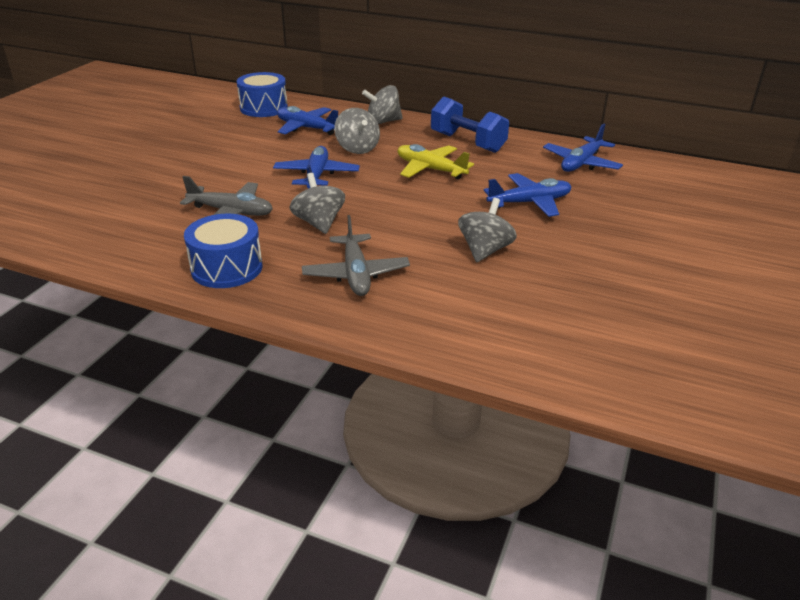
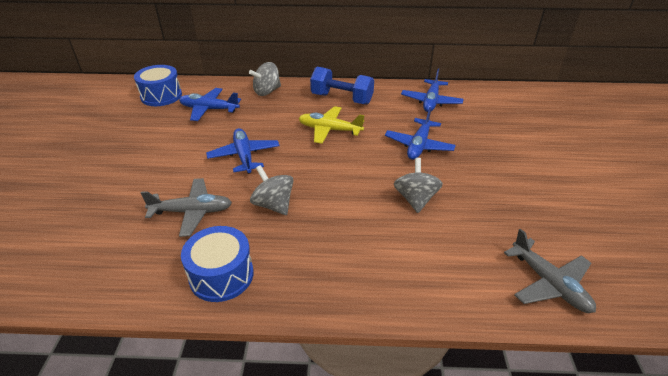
camera: 20 degrees left, 5 degrees up
grey plane [302,215,410,296] -> grey plane moved to [504,229,596,313]
grey spinning top [334,108,380,154] -> none
blue plane [484,173,571,217] -> blue plane turned 150 degrees clockwise [385,107,456,160]

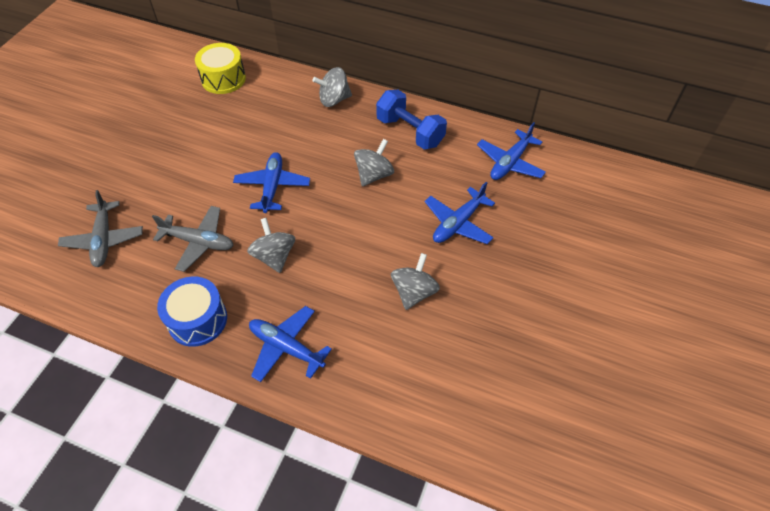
camera: 20 degrees right, 15 degrees up
blue drum [134,65,182,106] -> yellow drum [195,43,246,94]
blue plane [179,88,241,121] -> blue plane moved to [249,306,332,382]
yellow plane [299,106,365,144] -> grey spinning top [354,139,394,187]
grey plane [504,229,596,313] -> grey plane moved to [58,190,143,267]

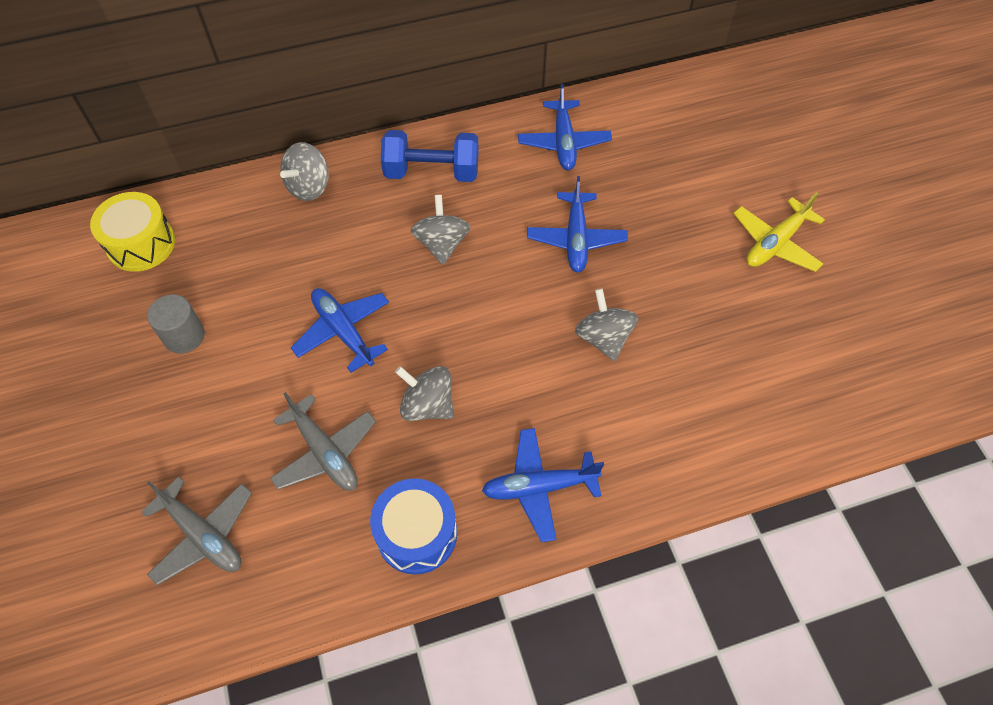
camera: 40 degrees left, 5 degrees up
grey plane [152,206,234,272] -> grey plane turned 75 degrees clockwise [270,392,376,491]
none -> grey cylinder [147,294,205,354]
none -> yellow plane [733,192,825,272]

